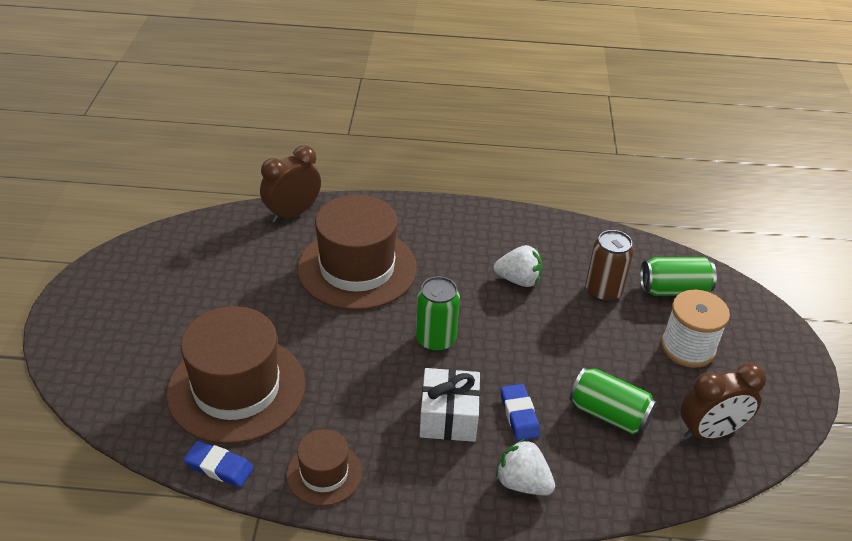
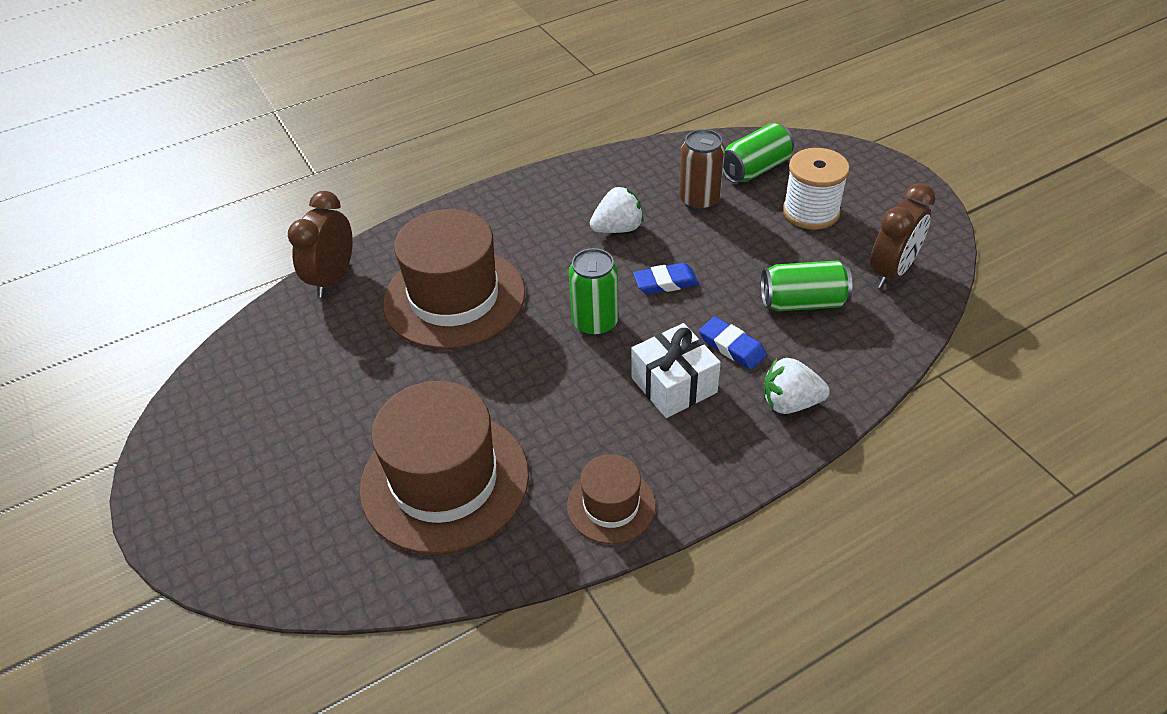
camera: 30 degrees left, 5 degrees up
blue eraser [183,441,254,487] -> blue eraser moved to [633,263,699,294]

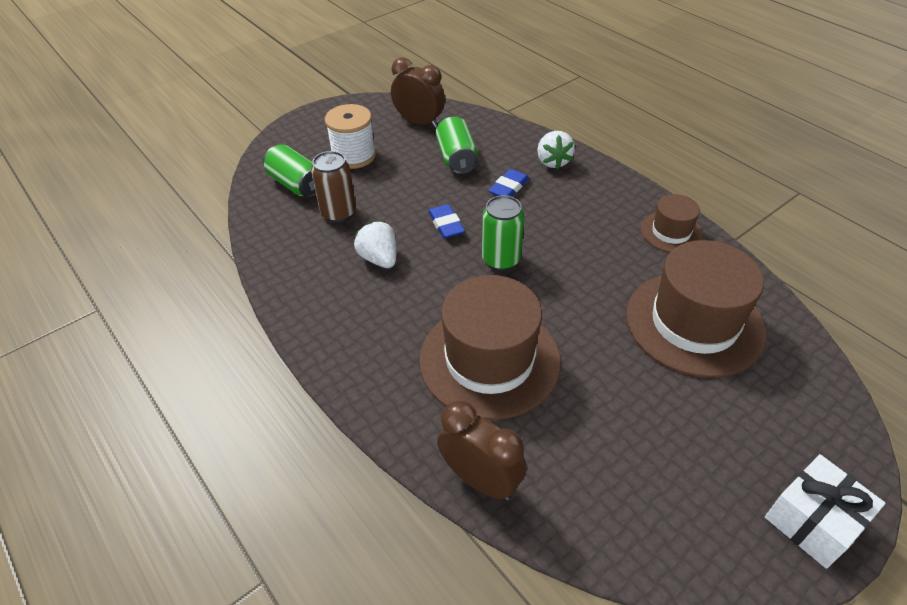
camera: 100 degrees left, 0 degrees up
brown clock [288,191,353,298] -> brown clock turned 150 degrees counterclockwise [437,400,527,500]
white gift [632,323,721,418] -> white gift moved to [765,454,885,569]

